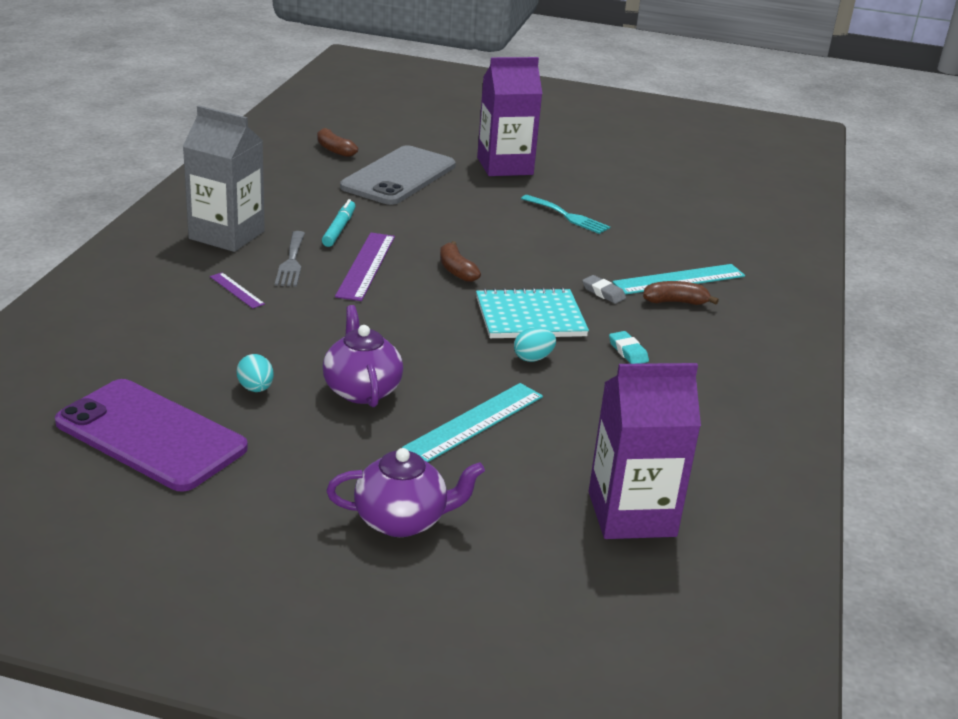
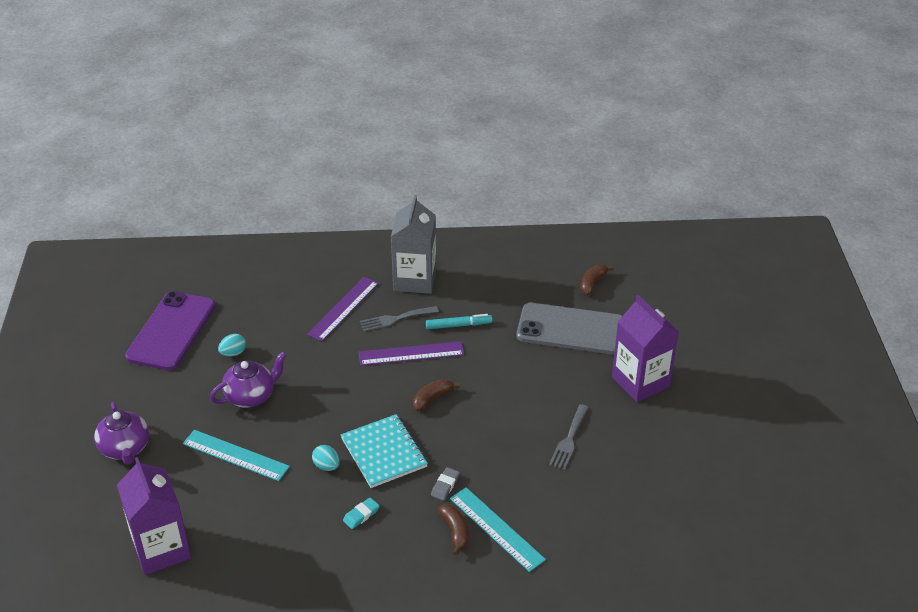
camera: 75 degrees right, 10 degrees up
purple ruler [210,273,265,309] -> purple ruler [307,277,379,341], size x1.91
turquoise fork [521,195,610,234] -> grey fork [549,404,589,470]

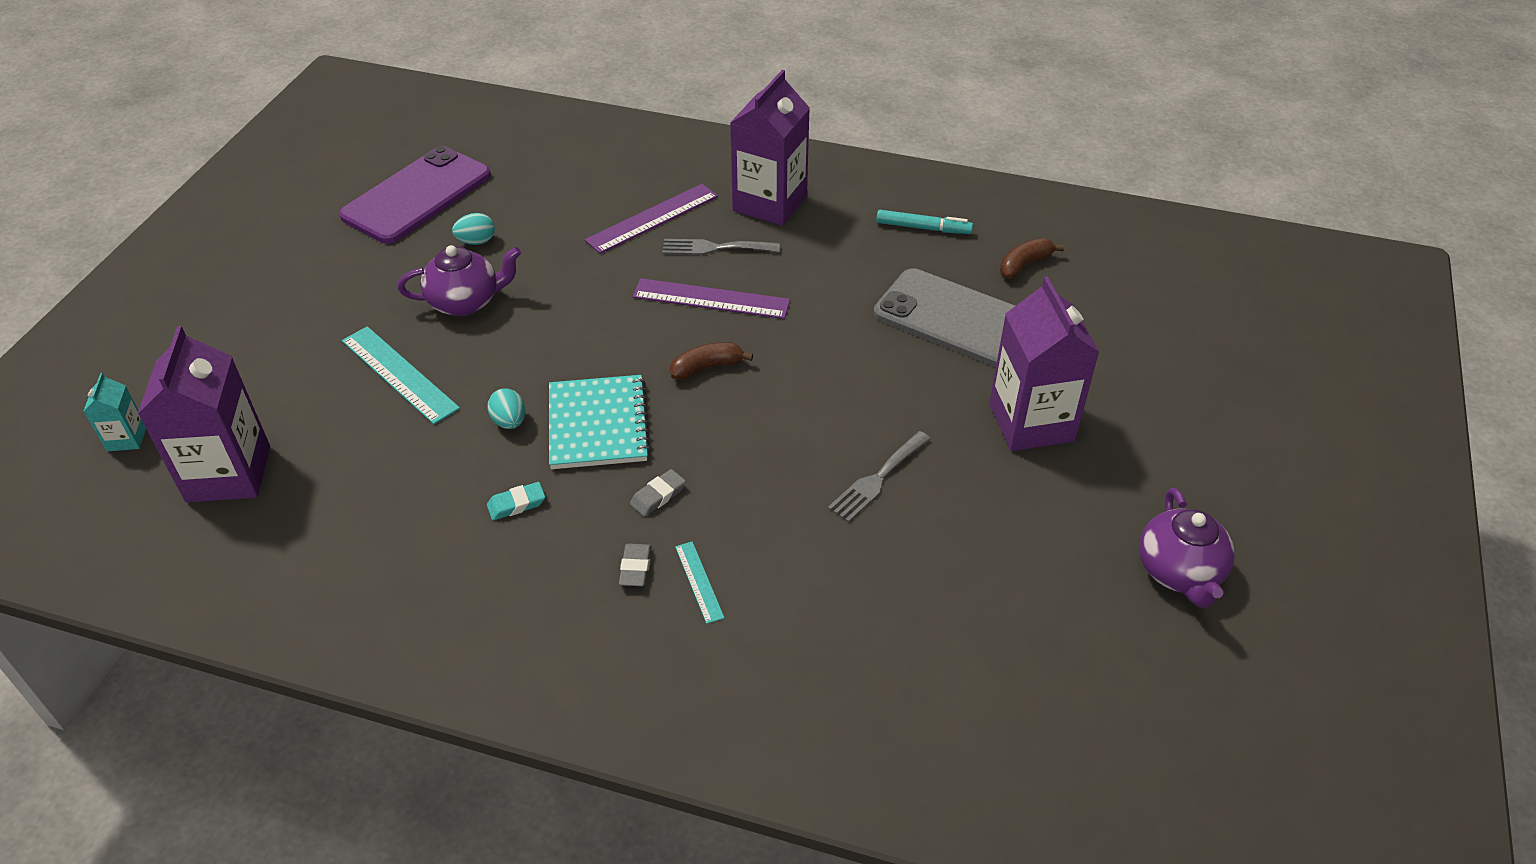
camera: 20 degrees right, 5 degrees up
purple teapot [94,401,149,464] -> purple teapot moved to [1139,488,1235,608]
grey carton [391,195,436,294] -> purple carton [730,70,810,226]
turquoise marker [426,314,493,329] -> turquoise marker moved to [876,210,973,234]
brown banana [438,504,469,556] -> grey eraser [619,544,652,586]
turquoise ruler [450,487,546,572] -> turquoise ruler [675,541,725,624], size x0.52
none -> turquoise carton [84,373,146,451]

